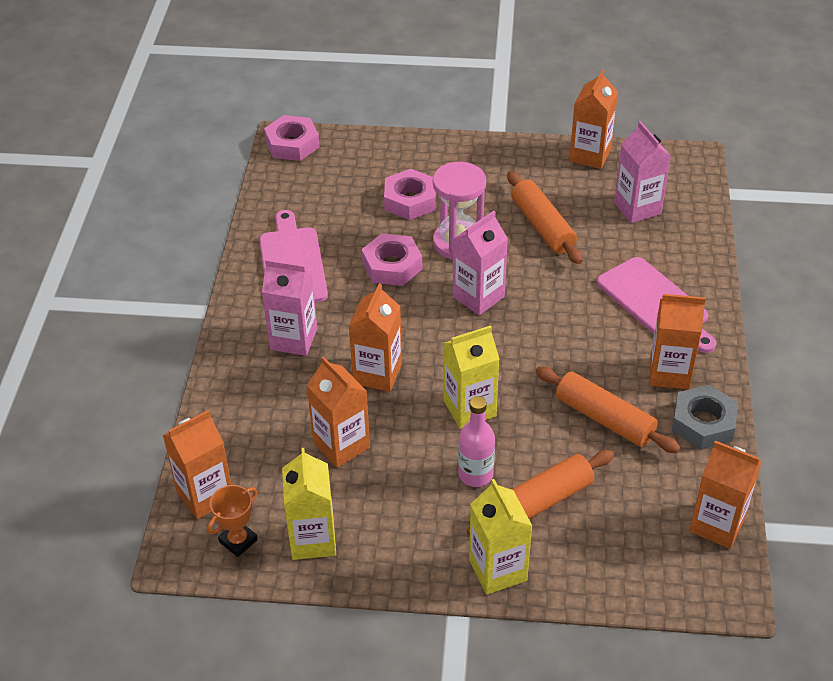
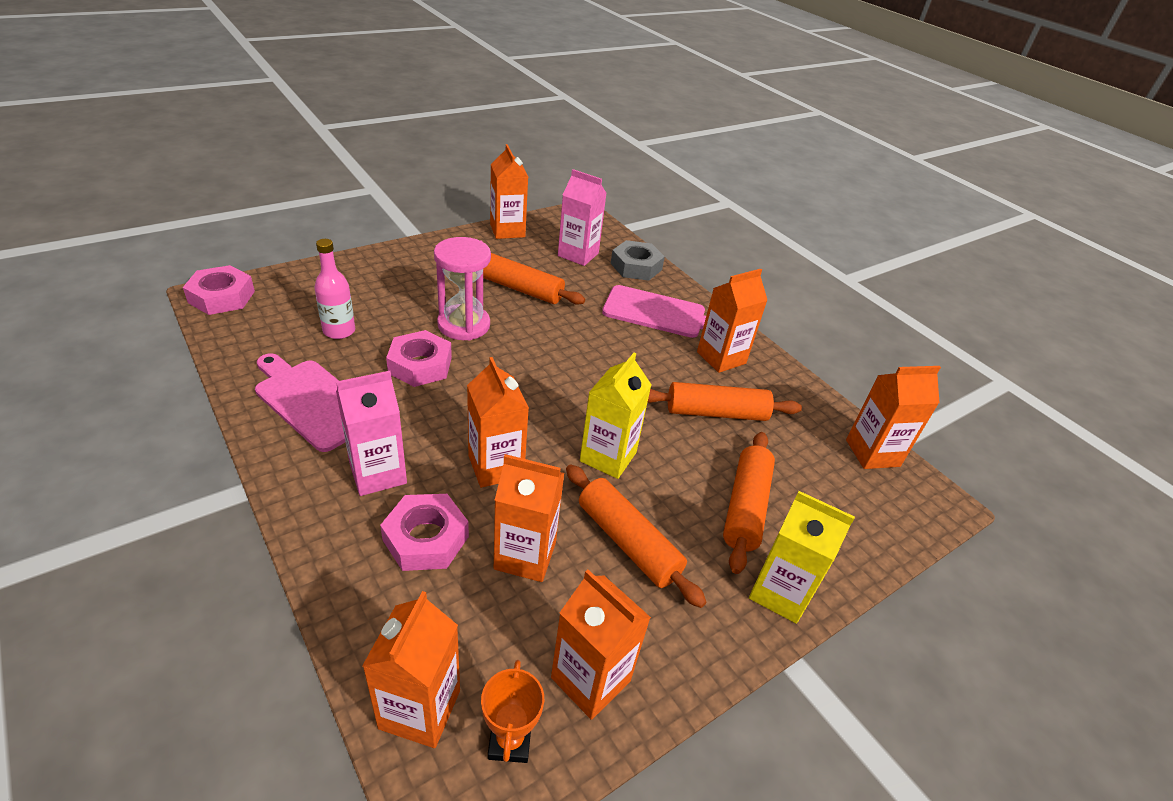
camera: 45 degrees left, 5 degrees down
yellow carton [282,448,336,560] -> orange carton [551,570,651,720]
pink nut [384,169,436,220] -> pink nut moved to [380,494,469,571]
pink carton [453,211,508,315] -> none
pink bottle [458,396,495,487] -> pink bottle moved to [314,239,355,339]
grey nut [672,385,738,450] -> grey nut moved to [611,240,665,281]
none -> orange rolling pin [566,464,707,608]

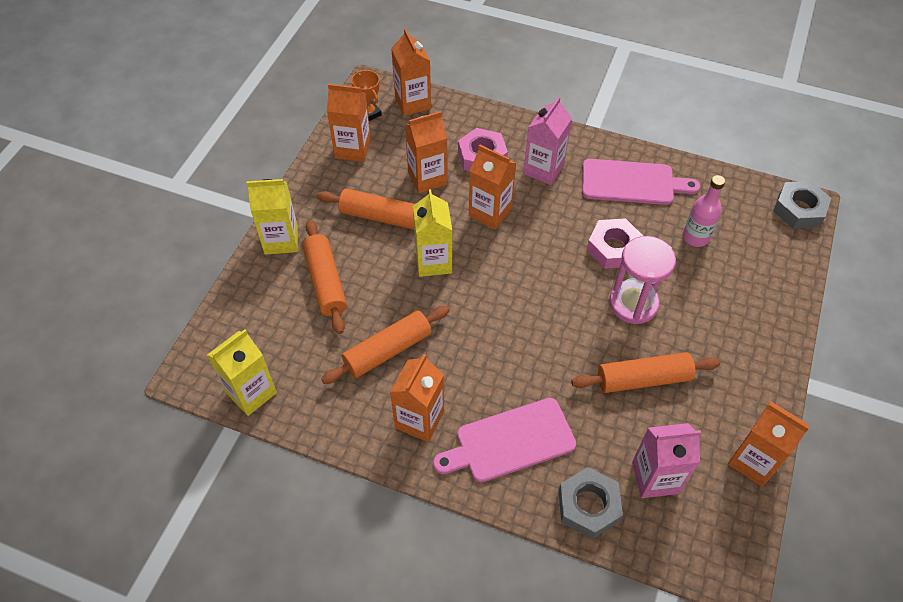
camera: 150 degrees right, 15 degrees up
pink nut [183,265,255,315] -> grey nut [773,181,831,229]
orange carton [846,366,941,469] -> yellow carton [207,329,277,416]

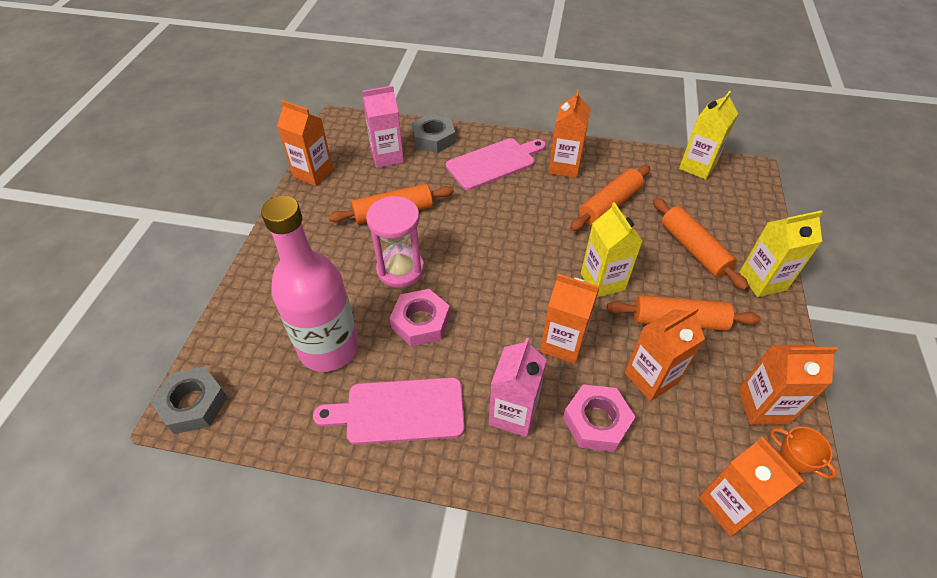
camera: 170 degrees right, 5 degrees down
pink bottle [683,175,725,247] -> pink bottle [261,196,359,372], size x1.97

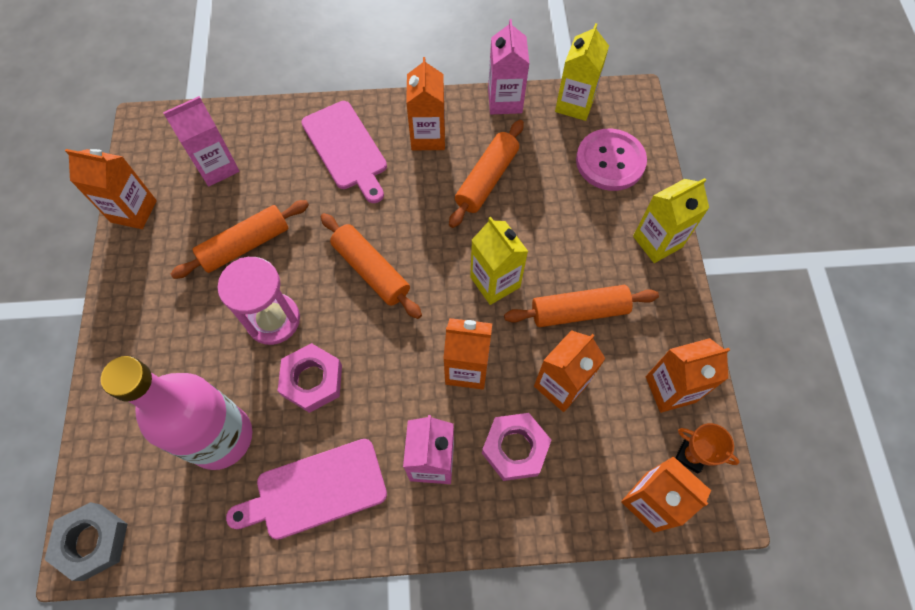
camera: 15 degrees left, 15 degrees up
grey nut [412,114,455,153] -> none
pink cutting board [446,138,546,190] -> pink cutting board turned 105 degrees clockwise [301,101,387,203]
orange rolling pin [653,198,749,290] -> orange rolling pin moved to [321,213,422,319]
none -> pink carton [488,19,529,114]
none -> pink button [576,129,647,191]

